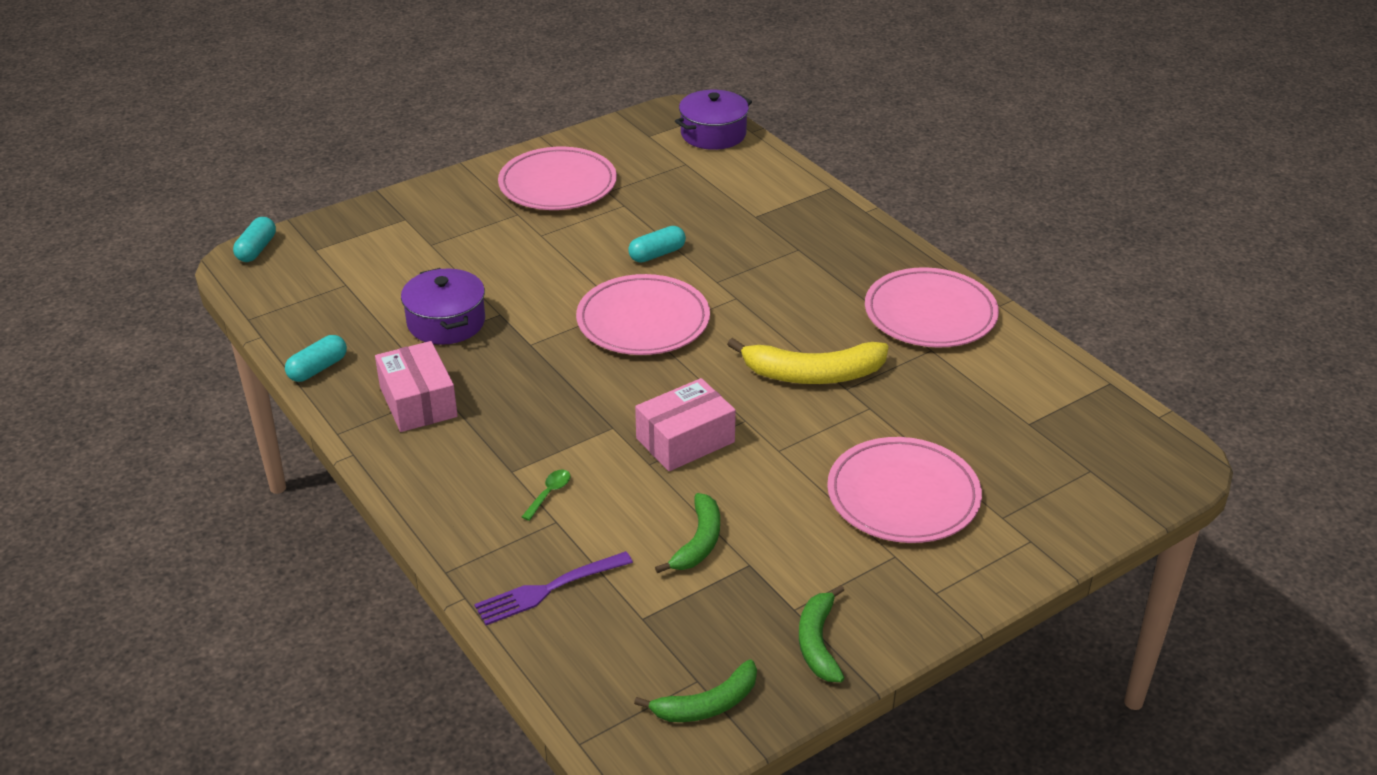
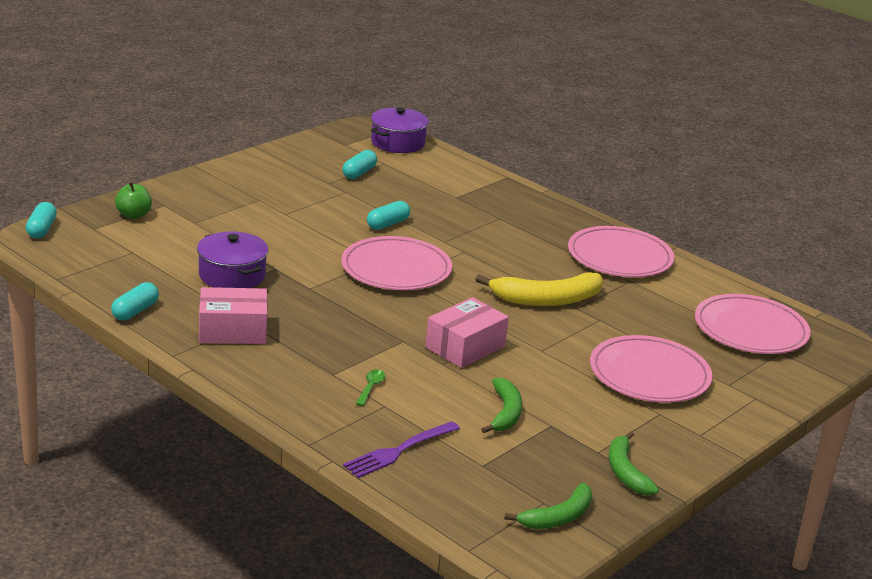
camera: 15 degrees left, 10 degrees down
pink box [375,341,458,432] -> pink box turned 60 degrees counterclockwise [199,287,267,344]
pink plate [498,147,617,210] -> pink plate moved to [695,294,811,354]
none -> green apple [115,182,152,219]
none -> turquoise capsule [342,150,377,179]

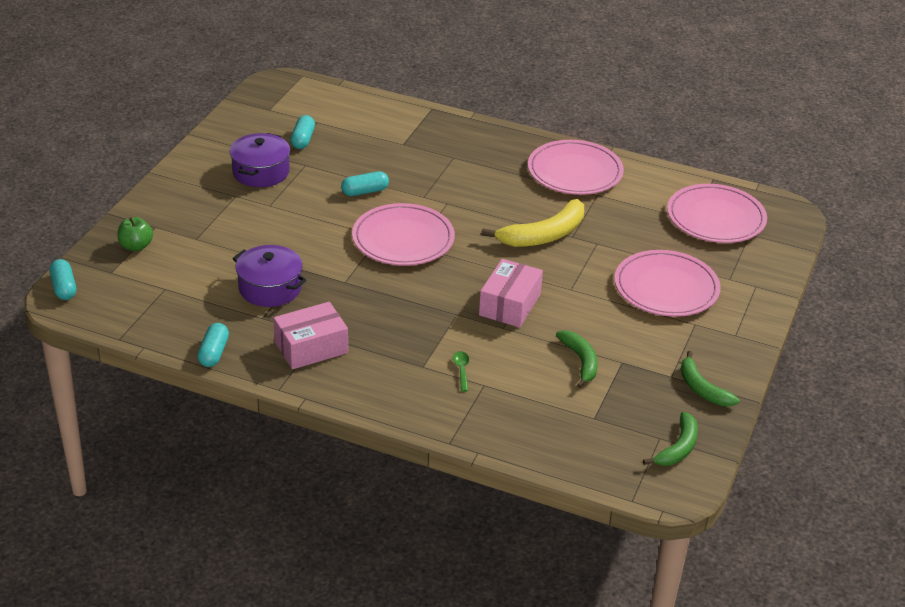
camera: 20 degrees left, 10 degrees up
purple fork [343,421,460,478] -> none
turquoise capsule [367,201,410,230] -> turquoise capsule turned 45 degrees clockwise [341,171,389,196]
purple pot [371,107,429,153] -> purple pot moved to [230,133,290,187]

